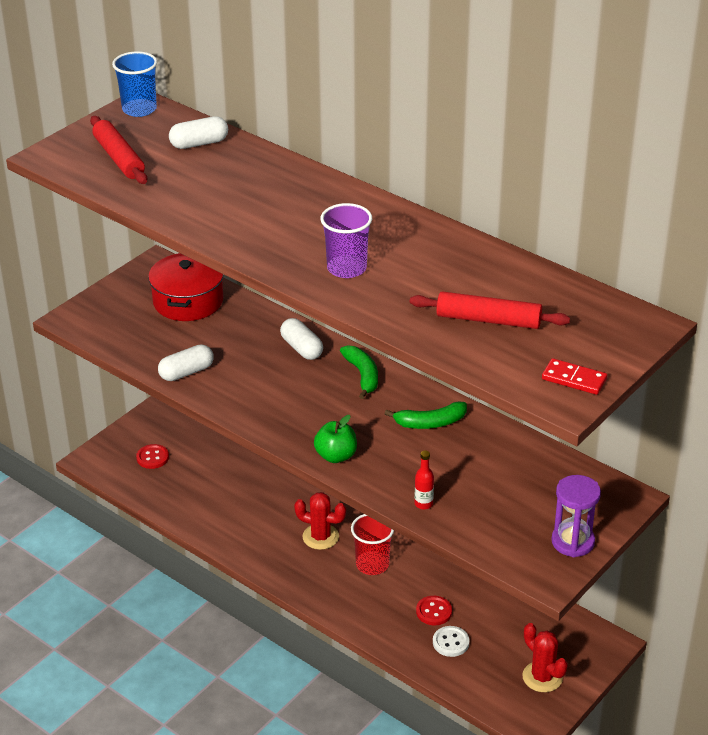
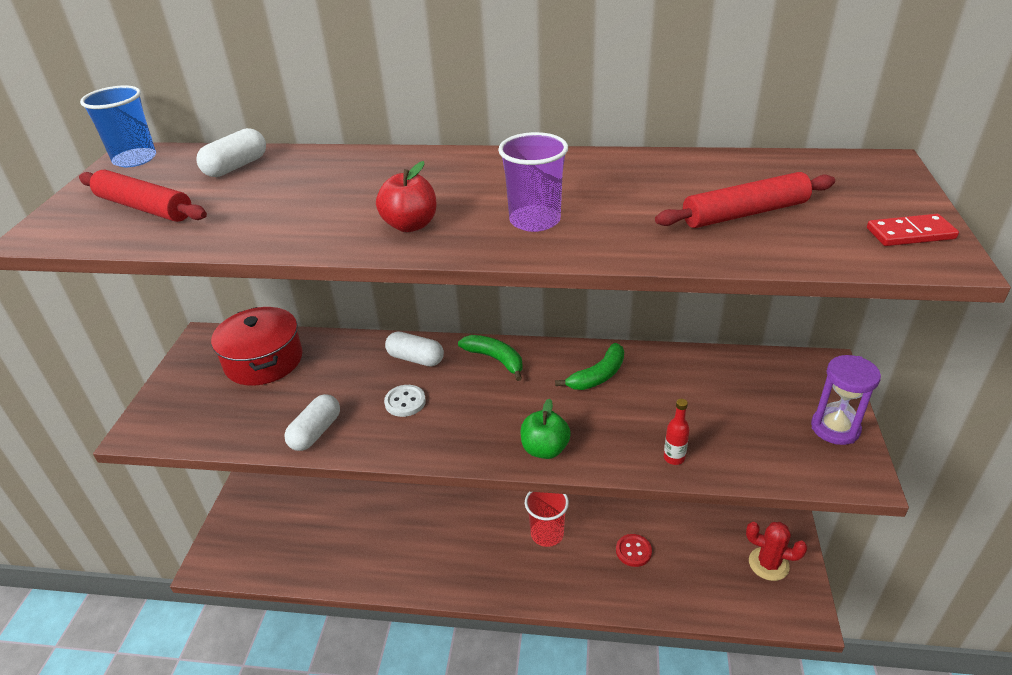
camera: 30 degrees left, 0 degrees up
red button [136,444,169,469] -> none
red cactus [294,492,346,550] -> none
white button [433,626,470,657] -> white button moved to [384,385,426,417]
none -> red apple [376,161,437,232]

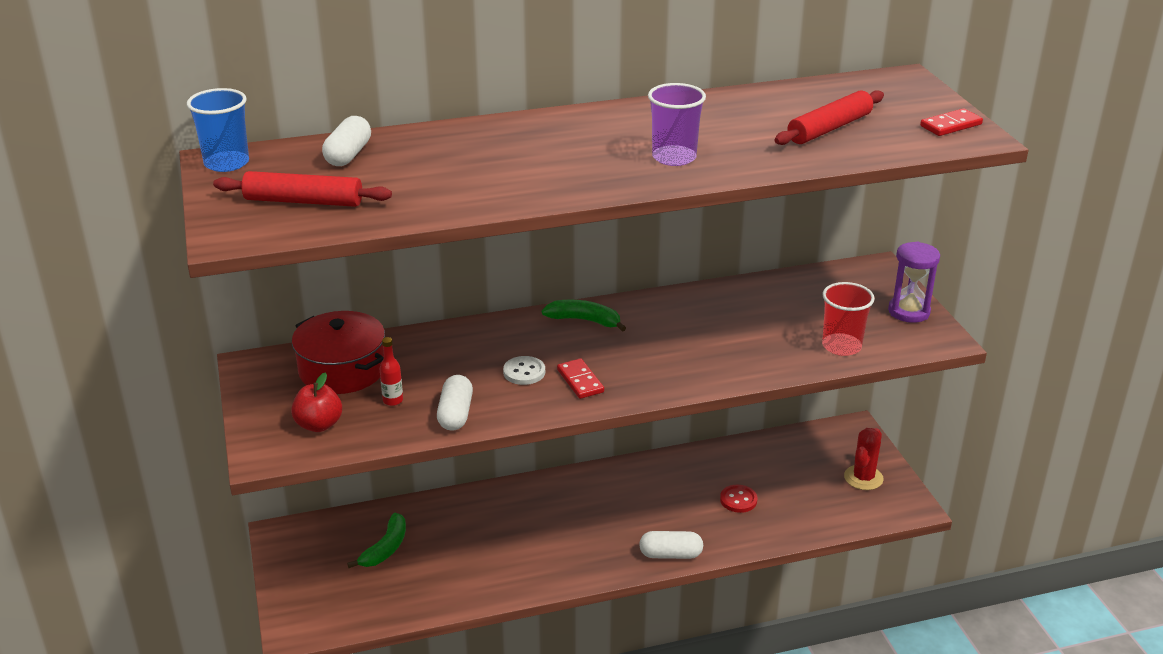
camera: 25 degrees left, 5 degrees down
red apple [376,161,437,232] -> red apple moved to [291,373,342,432]
white capsule [385,331,444,367] -> white capsule moved to [639,531,703,559]
green apple [521,399,571,459] -> none
red cup [525,492,569,547] -> red cup moved to [822,282,875,356]
green banana [555,343,624,390] -> green banana moved to [347,513,406,568]
red bottle [664,399,690,465] -> red bottle moved to [380,337,403,406]
red cactus [746,522,807,581] -> red cactus turned 60 degrees counterclockwise [844,428,884,490]
none -> red domino [557,358,604,399]

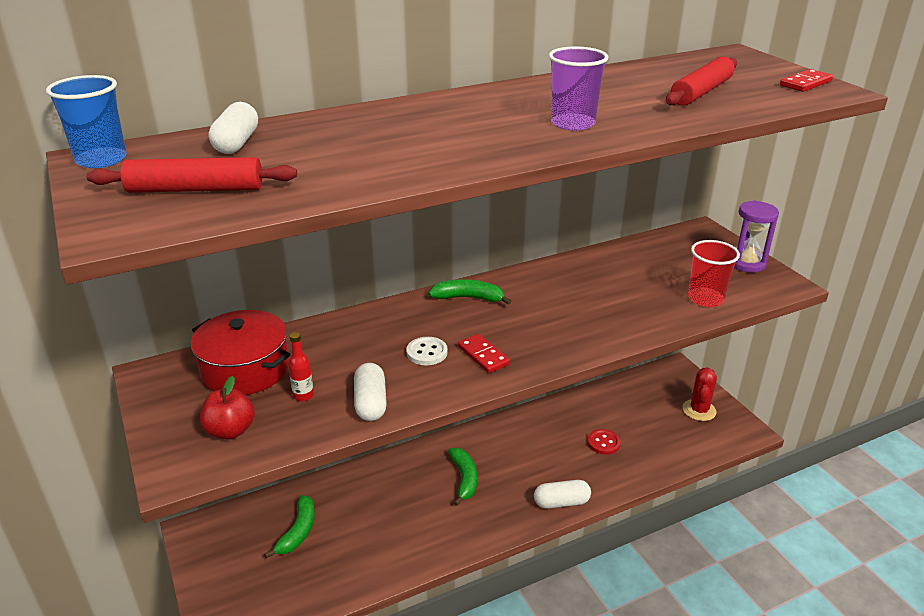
camera: 10 degrees left, 0 degrees up
none -> green banana [448,448,477,506]

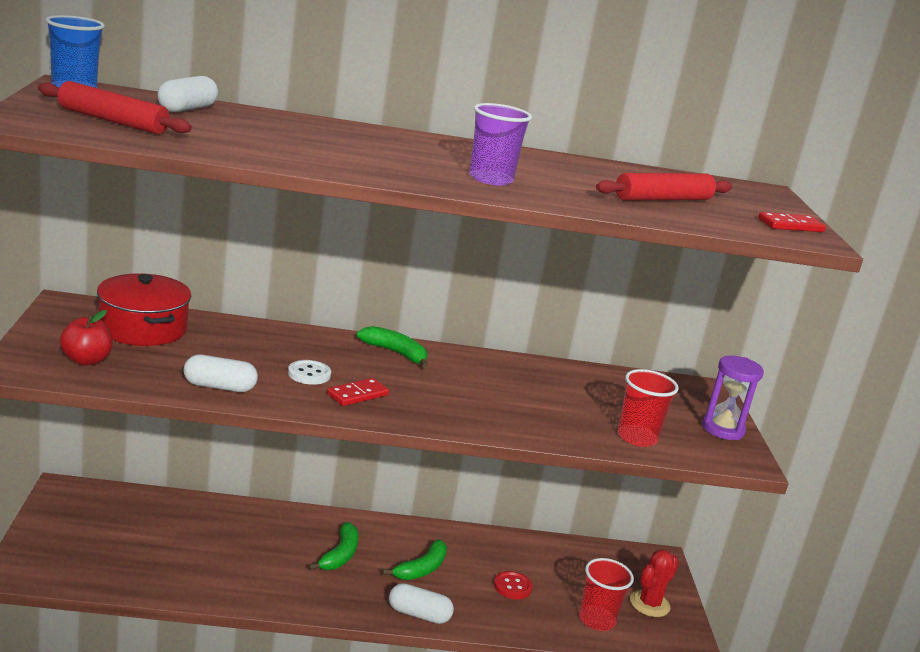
camera: 20 degrees right, 10 degrees down
green banana [264,495,315,558] -> green banana moved to [382,539,447,580]
red bottle [288,332,314,401] -> none
white capsule [354,363,387,421] -> white capsule turned 75 degrees clockwise [183,355,258,392]
red domino [458,334,510,373] -> red domino turned 60 degrees clockwise [327,378,389,406]
none -> red cup [579,558,634,631]

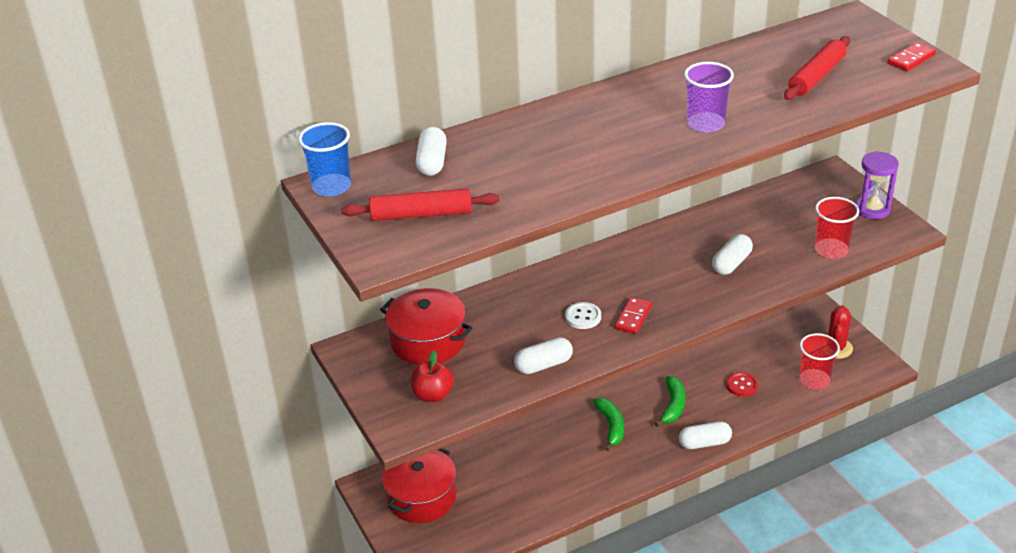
camera: 20 degrees left, 15 degrees up
green banana [356,326,428,368] -> none
none -> red pot [382,448,456,523]
none -> white capsule [712,234,753,275]

